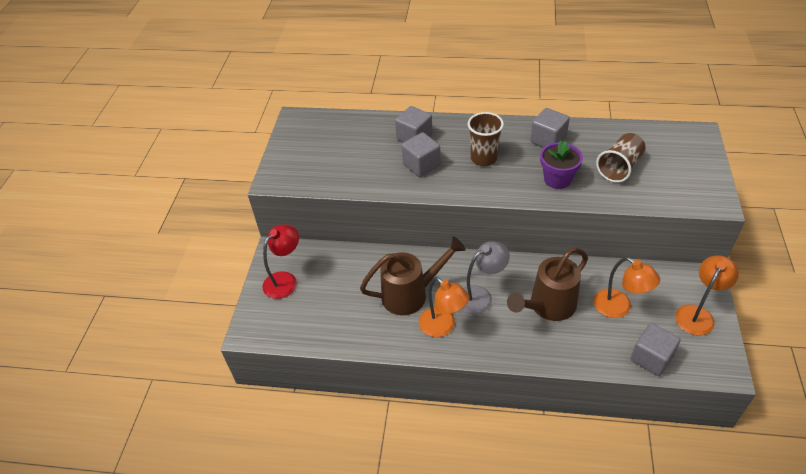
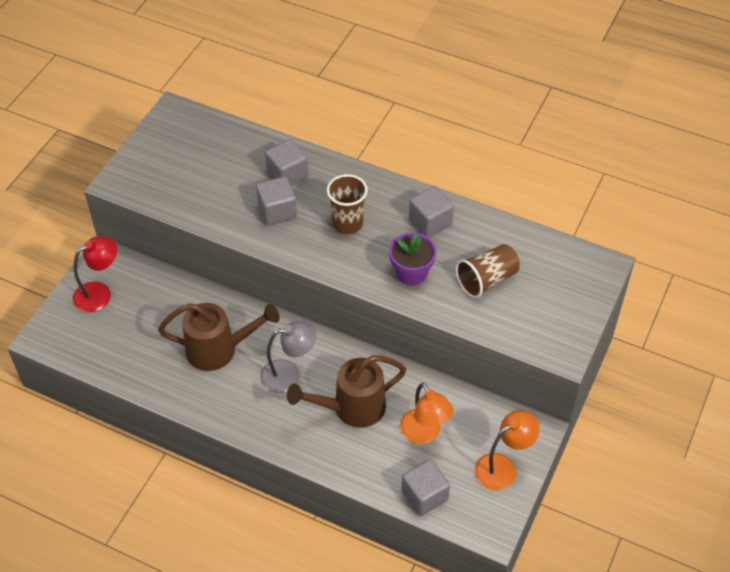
camera: 15 degrees right, 5 degrees up
orange lamp [419,277,470,337] -> none

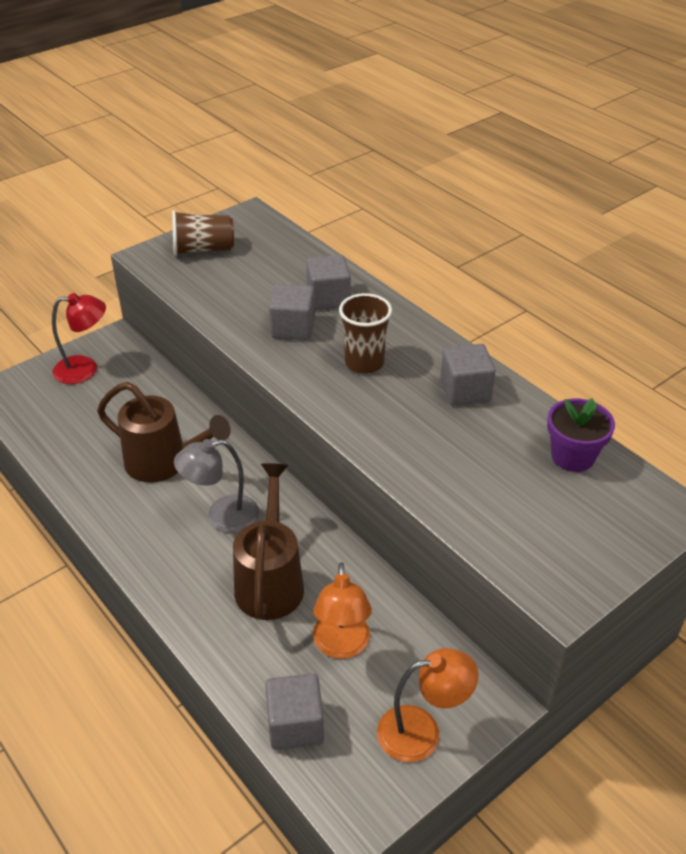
camera: 25 degrees right, 10 degrees down
grey lamp [260,321,316,393] -> grey lamp turned 150 degrees clockwise [174,439,259,533]
brown watering can [287,355,406,428] -> brown watering can turned 90 degrees clockwise [233,463,304,620]
purple flower pot [389,233,436,286] -> purple flower pot moved to [547,398,615,472]
brown cup [456,244,520,298] -> brown cup moved to [172,210,234,256]

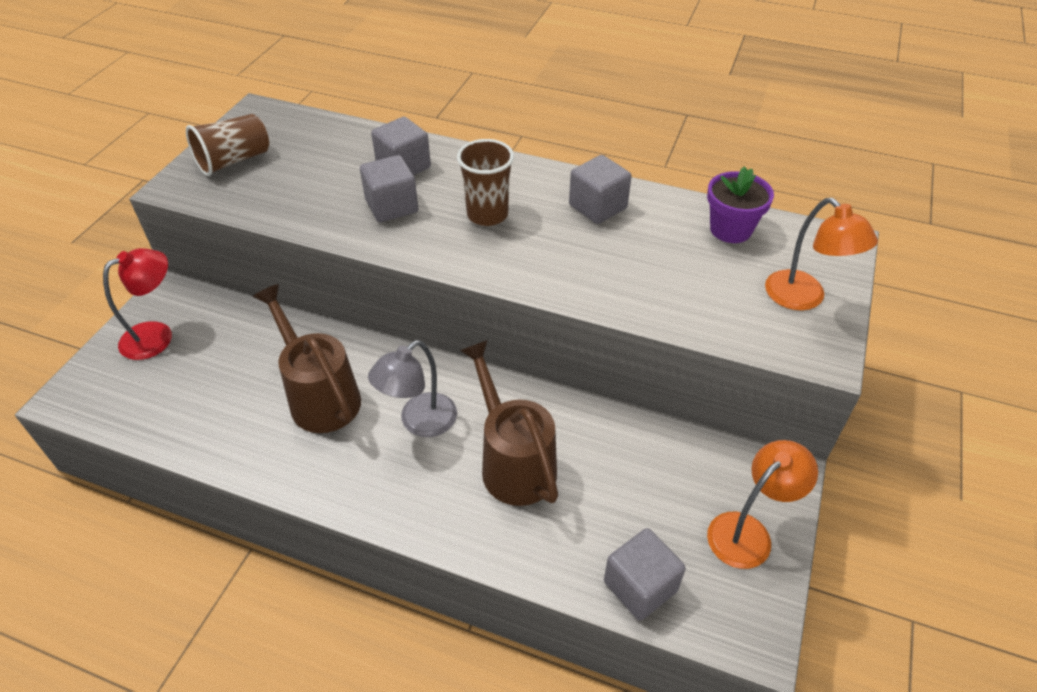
camera: 30 degrees left, 5 degrees up
brown watering can [97,382,231,483] -> brown watering can turned 120 degrees counterclockwise [253,284,361,433]
orange lamp [313,562,372,659] -> orange lamp moved to [765,198,878,311]

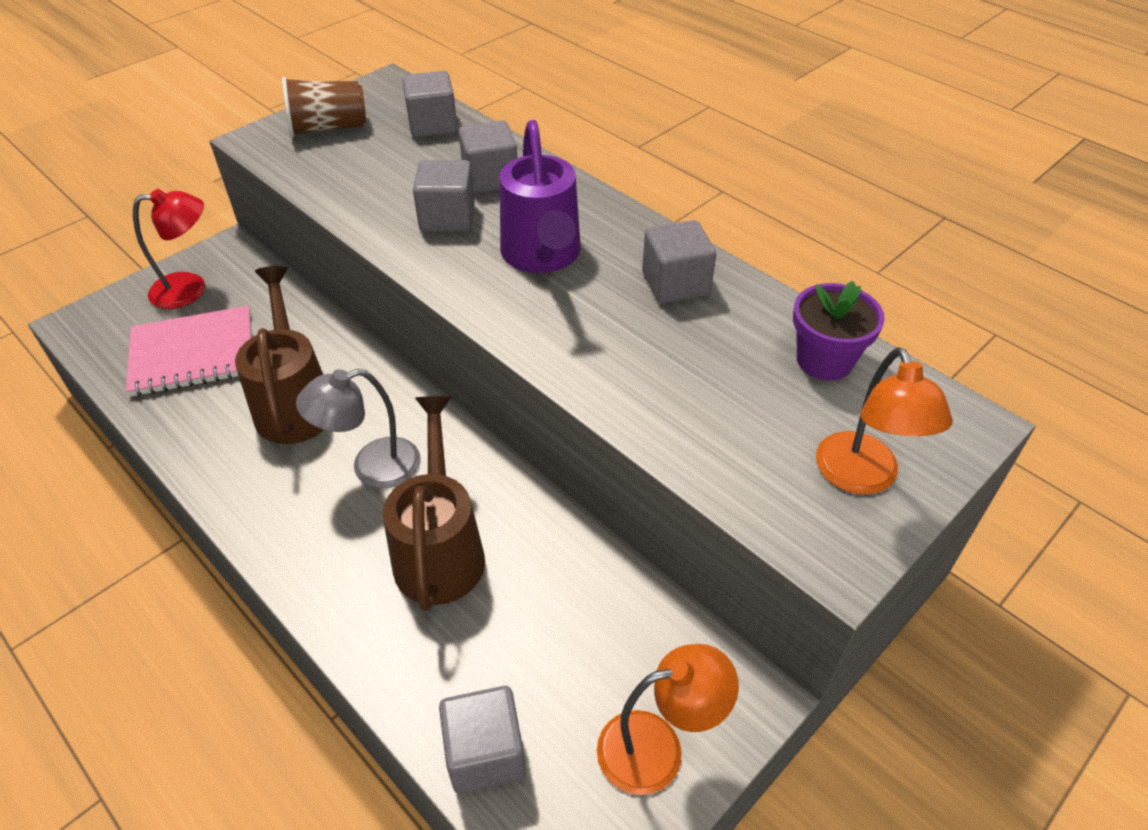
camera: 25 degrees right, 0 degrees up
brown cup [457,139,514,226] -> purple watering can [500,120,581,273]
none -> pink notebook [126,306,252,397]
none -> grey cube [402,71,457,138]

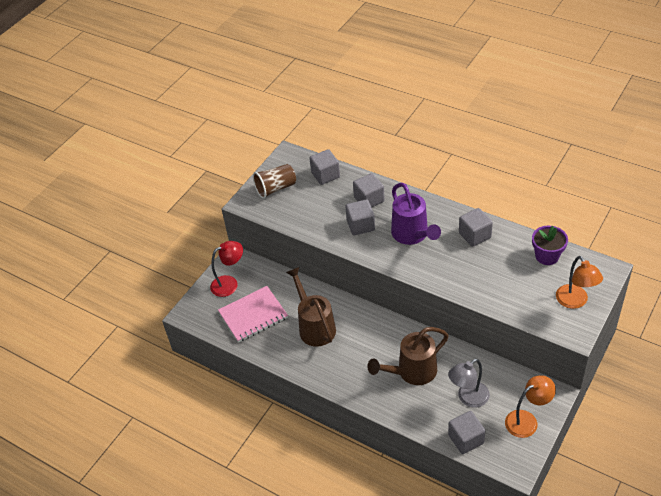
camera: 10 degrees left, 0 degrees up
grey lamp [296,369,421,489] -> grey lamp moved to [448,359,490,408]
brown watering can [383,396,485,611] -> brown watering can turned 105 degrees counterclockwise [367,327,449,385]

